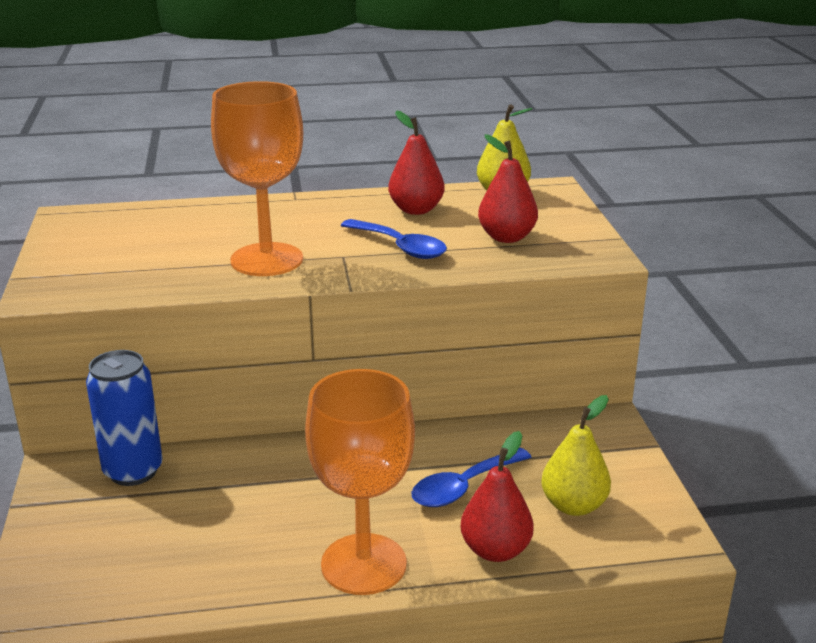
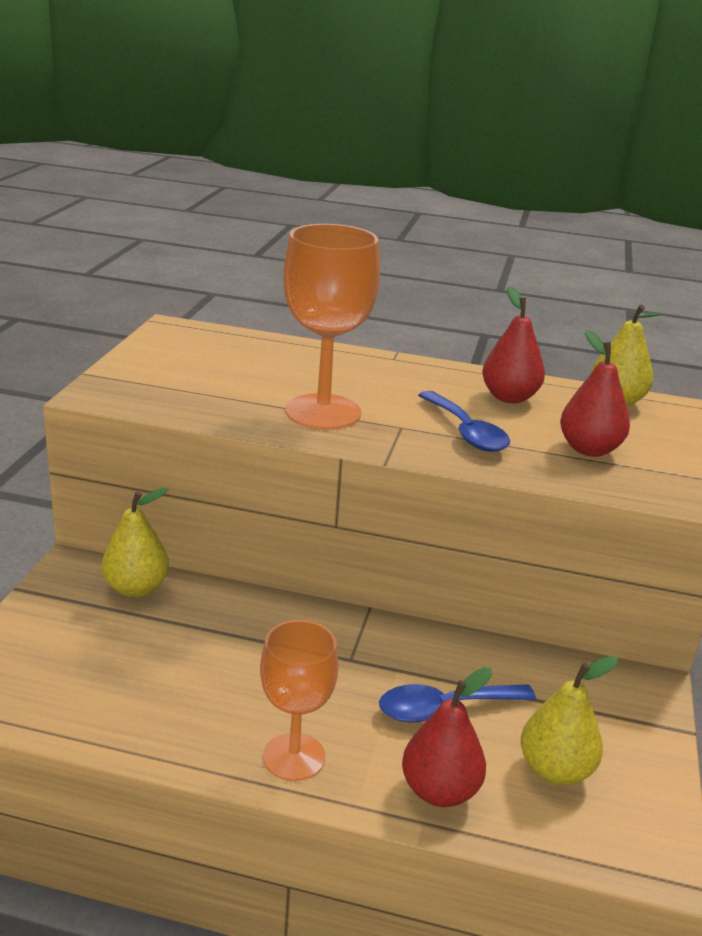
camera: 20 degrees right, 0 degrees up
blue can [86,350,163,486] -> yellow pear [102,488,169,597]
orange goblet [305,369,415,595] -> orange goblet [260,620,338,781], size x0.66

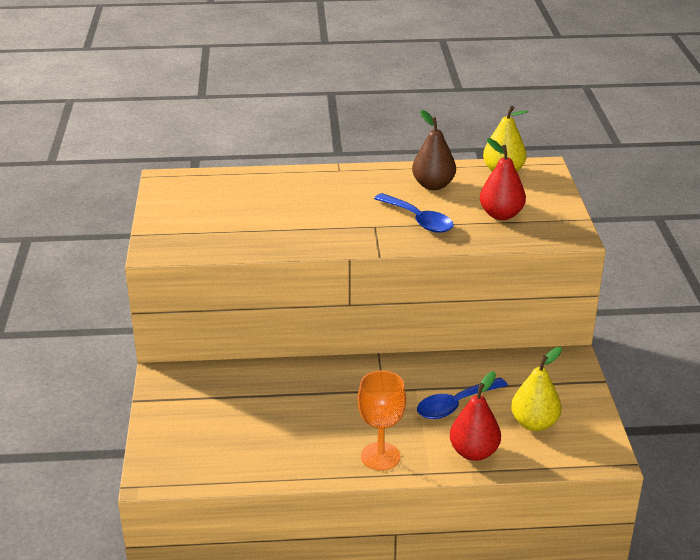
camera: 15 degrees left, 5 degrees up
yellow pear [102,488,169,597] -> none
orange goblet [283,224,380,430] -> none
red pear [482,287,545,403] -> brown pear [412,110,456,190]

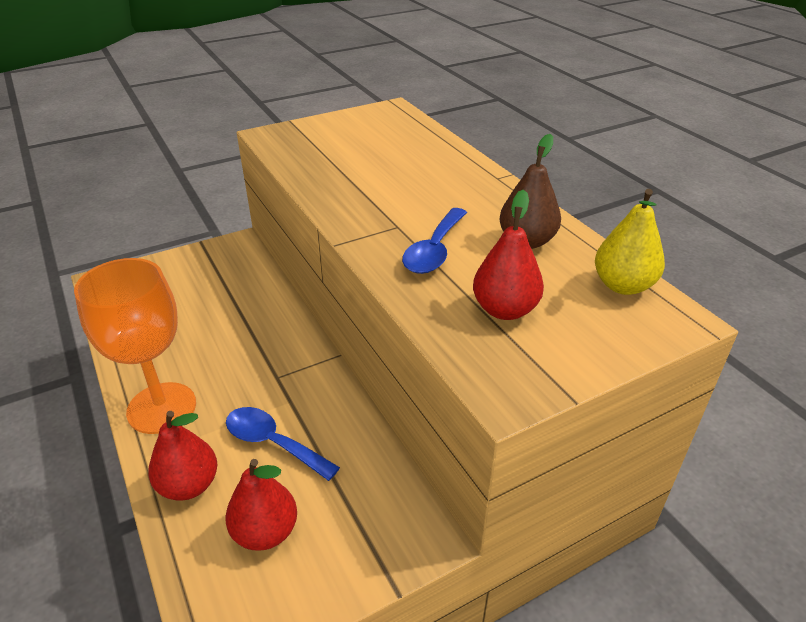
camera: 65 degrees right, 5 degrees up
orange goblet [358,370,406,471] -> orange goblet [74,258,196,434], size x1.51
yellow pear [511,347,562,431] -> red pear [225,459,297,551]

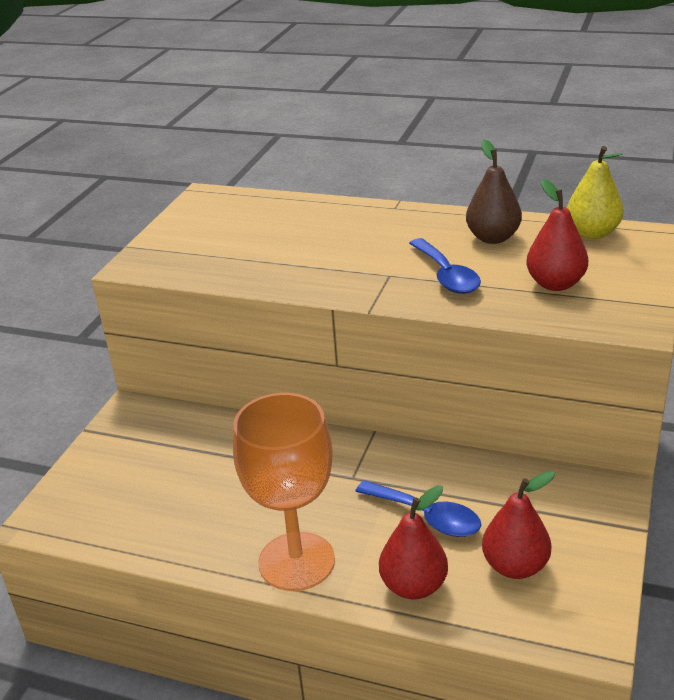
camera: 40 degrees left, 5 degrees down
blue spoon [226,407,340,481] -> blue spoon turned 135 degrees counterclockwise [355,480,481,537]

